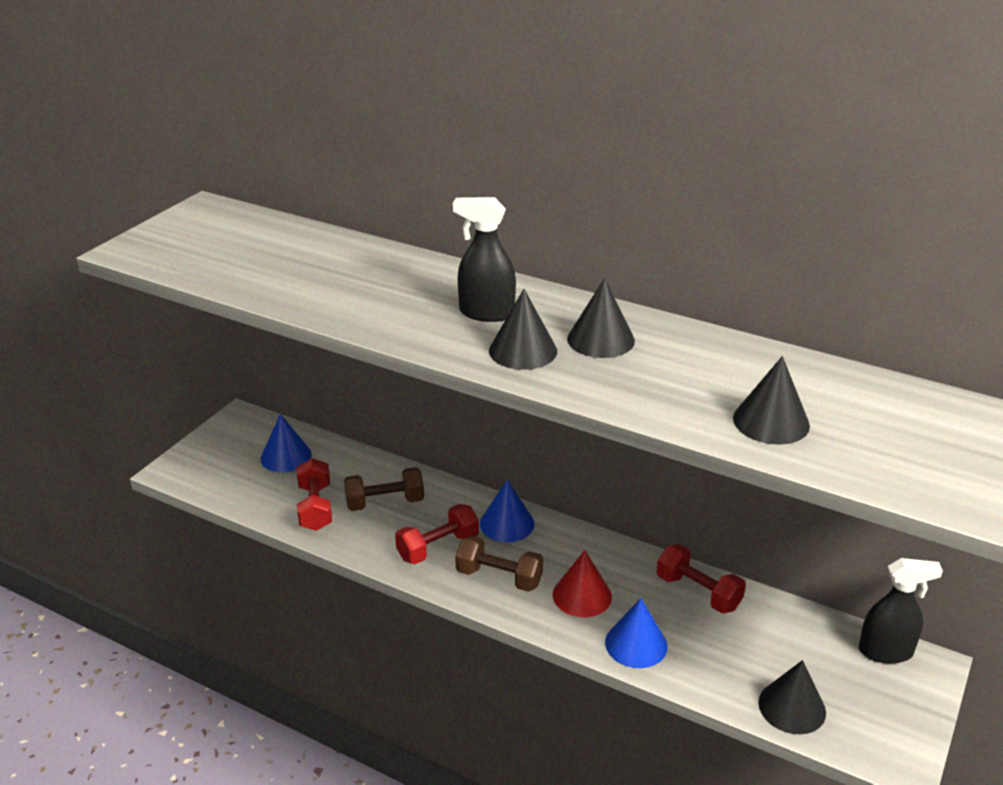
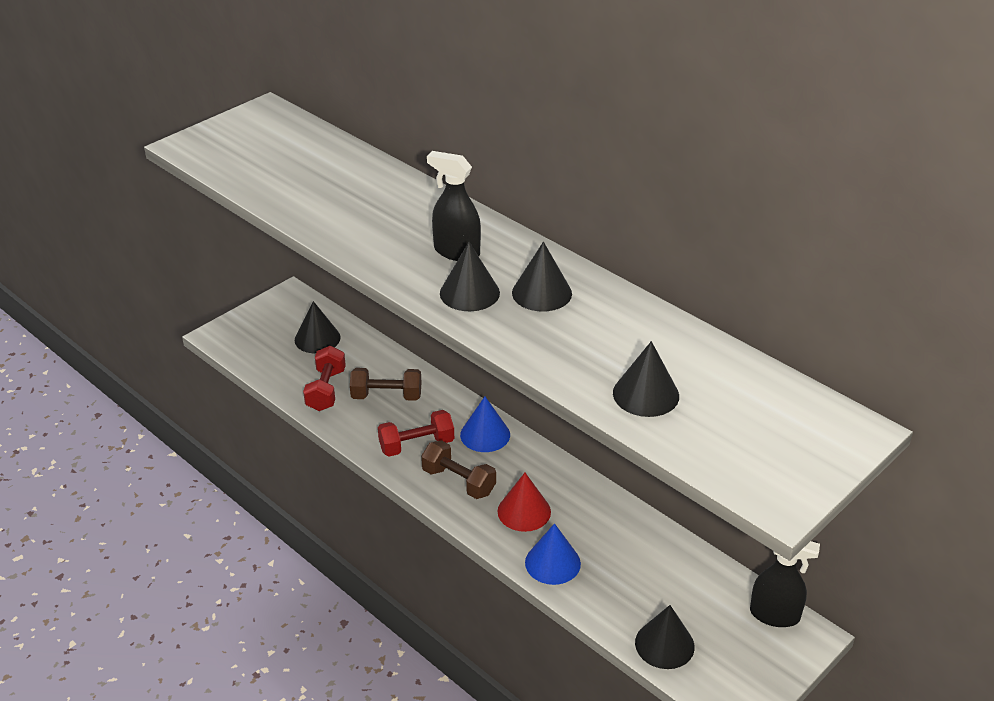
camera: 15 degrees right, 5 degrees up
blue cone [261,414,312,472] -> black cone [295,301,341,353]
red dumbbell [657,544,746,614] -> none

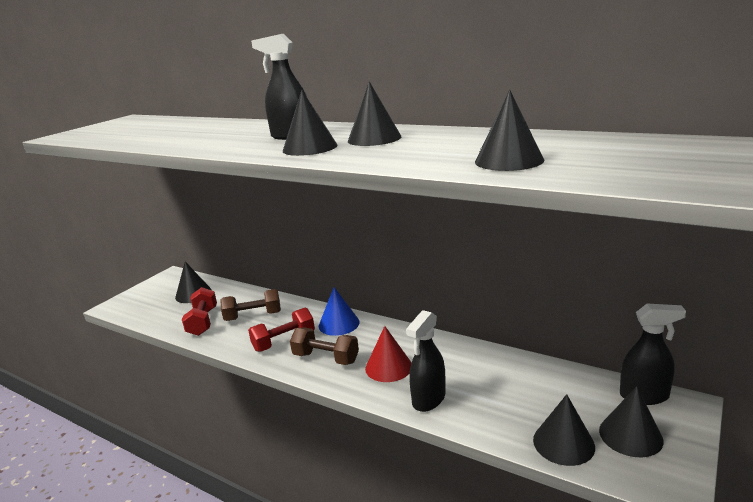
camera: 10 degrees left, 15 degrees down
blue cone [525,523,581,585] -> black spray bottle [406,310,446,412]
none -> black cone [599,386,664,458]

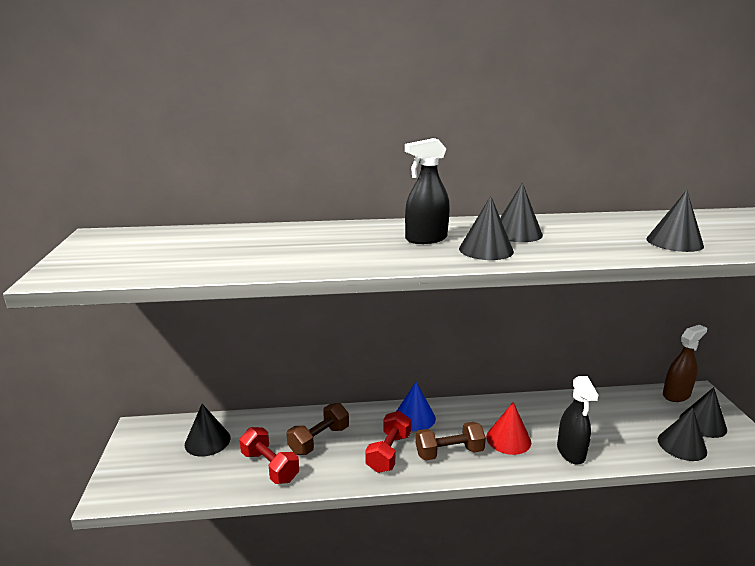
camera: 40 degrees left, 0 degrees up
black spray bottle [620,304,686,405] -> brown spray bottle [663,325,707,402]

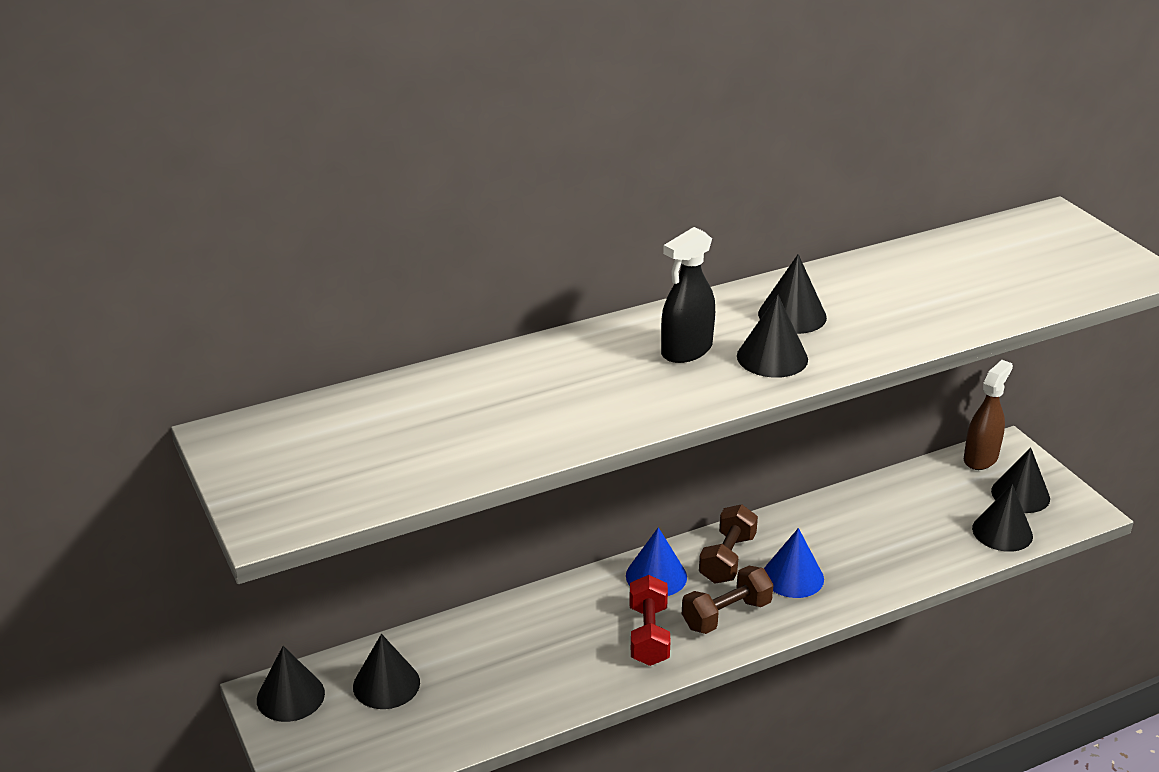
camera: 20 degrees left, 10 degrees up
red dumbbell [239,427,299,484] -> none
brown dumbbell [286,403,349,455] -> brown dumbbell moved to [699,504,758,584]
red cone [486,402,531,455] -> blue cone [764,528,824,598]
black spray bottle [557,376,598,465] -> none
black cone [646,190,704,252] -> black cone moved to [257,646,325,722]

